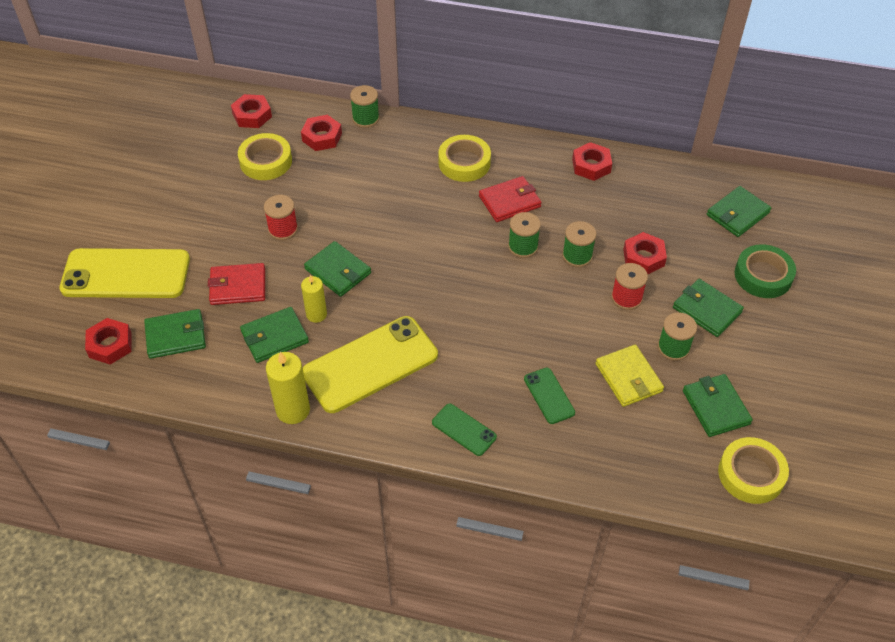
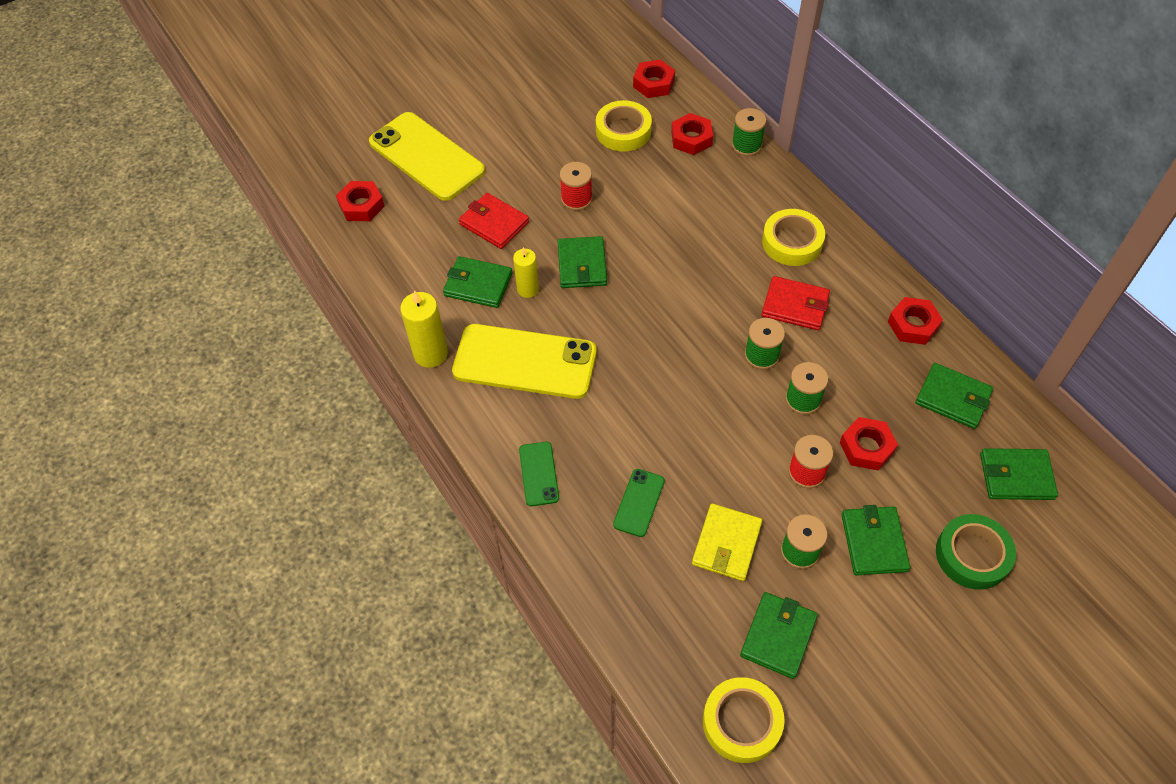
camera: 45 degrees right, 5 degrees up
green wallet [144,309,206,359] -> green wallet moved to [915,363,993,429]

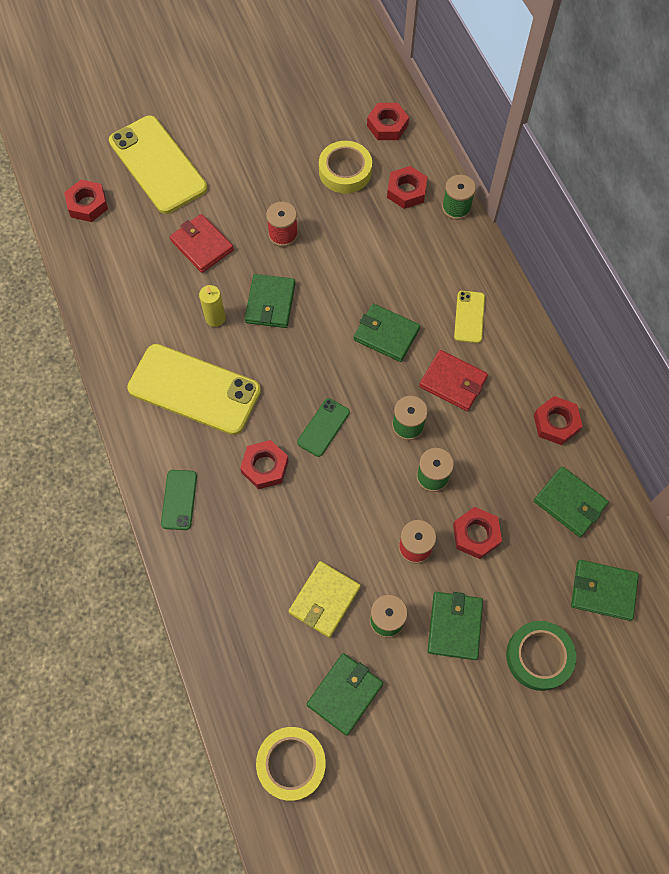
camera: 10 degrees right, 10 degrees up
yellow candle [400,290,448,368] -> none
green wallet [443,256,512,308] -> green wallet moved to [353,304,420,362]
green phone [613,469,665,537] -> green phone moved to [297,398,350,457]
yellow tape [762,209,825,266] -> yellow phone [454,291,485,343]
none -> red nut [240,440,288,489]

